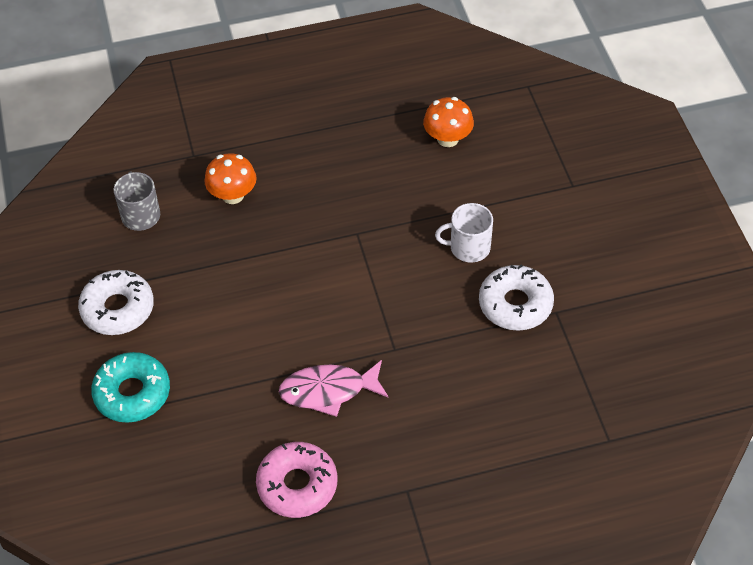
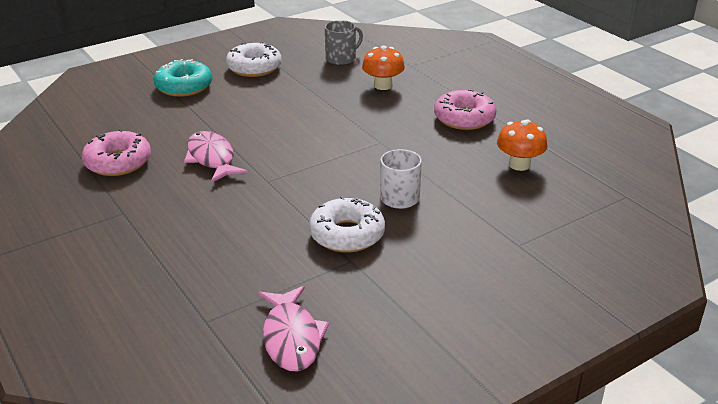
camera: 70 degrees right, 20 degrees down
none -> pink fish [258,286,329,371]
none -> pink donut [434,89,496,130]

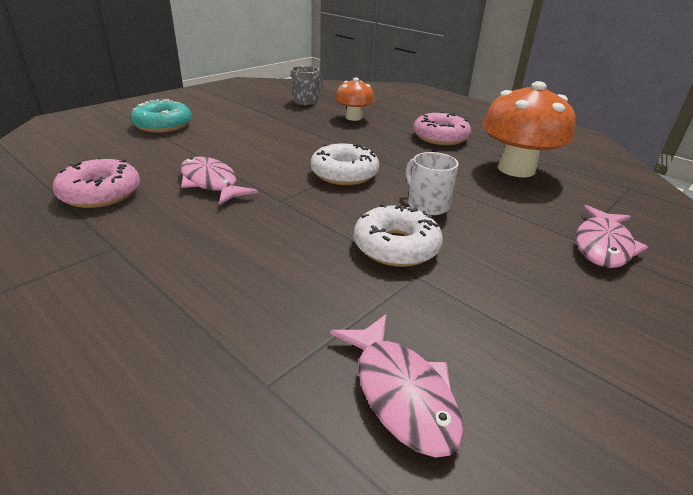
camera: 15 degrees left, 0 degrees up
white donut [226,41,282,77] -> white donut moved to [310,141,379,185]
orange mushroom [497,119,547,171] -> orange mushroom [482,81,575,177], size x1.78
none -> pink fish [576,205,648,268]

